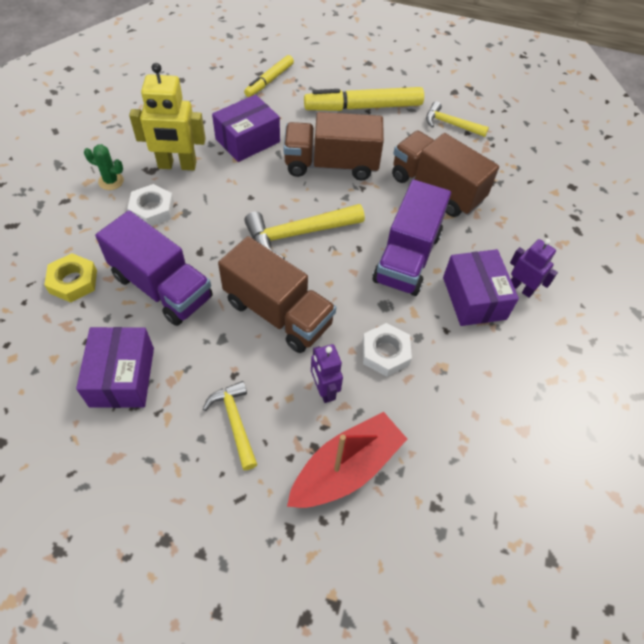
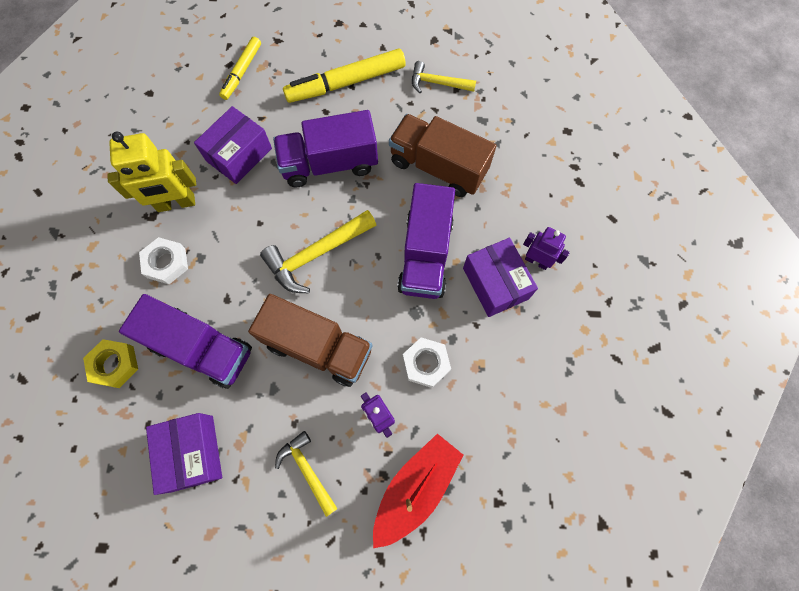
camera: 10 degrees left, 15 degrees up
green cactus [84,144,124,190] -> none
brown truck [284,112,384,180] -> purple truck [273,110,378,187]

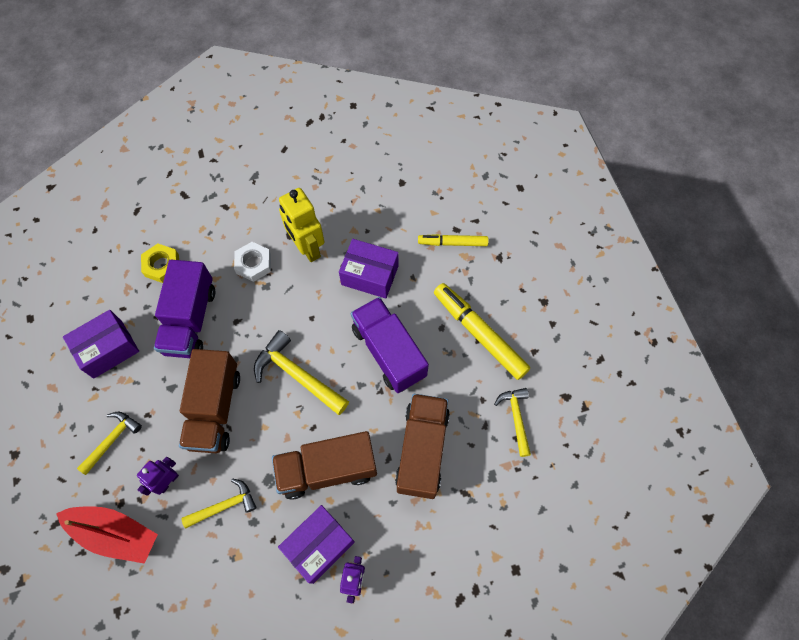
camera: 70 degrees right, 5 degrees down
purple truck [397,183,455,299] -> brown truck [272,431,377,500]
white nut [403,337,451,388] -> yellow hammer [181,479,257,529]

